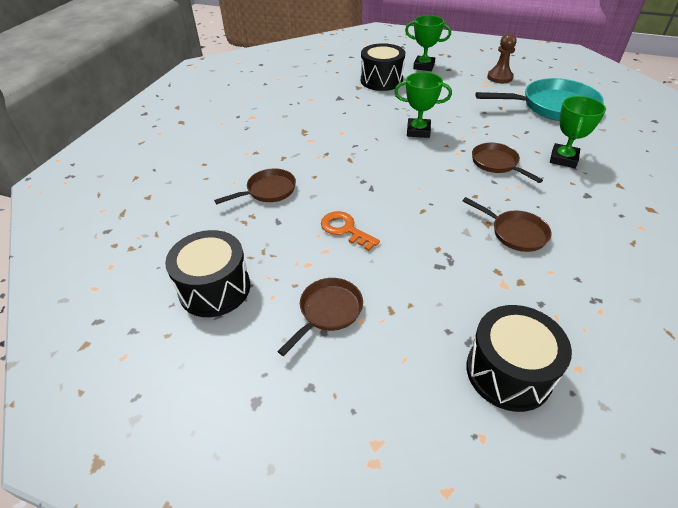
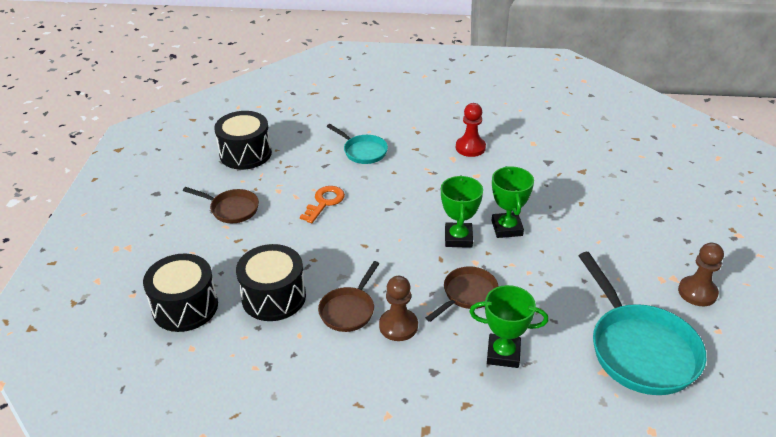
camera: 75 degrees right, 5 degrees down
brown pan [214,169,296,204] -> turquoise pan [326,124,388,164]
black drum [361,43,405,91] -> black drum moved to [236,244,306,321]
green trophy [405,15,451,71] -> green trophy moved to [441,175,483,248]
none -> brown pawn [379,276,418,341]
none -> red pawn [456,103,486,157]

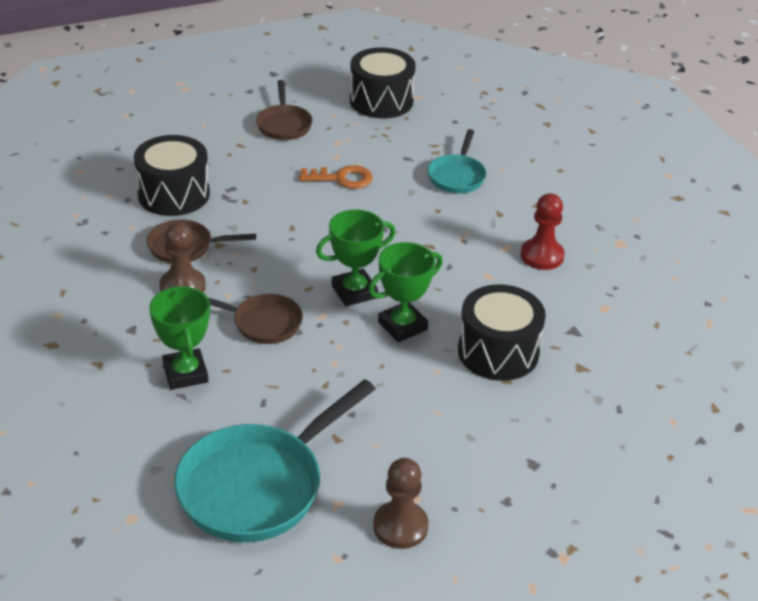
camera: 60 degrees right, 0 degrees up
black drum [143,254,218,332] -> black drum moved to [458,284,546,381]

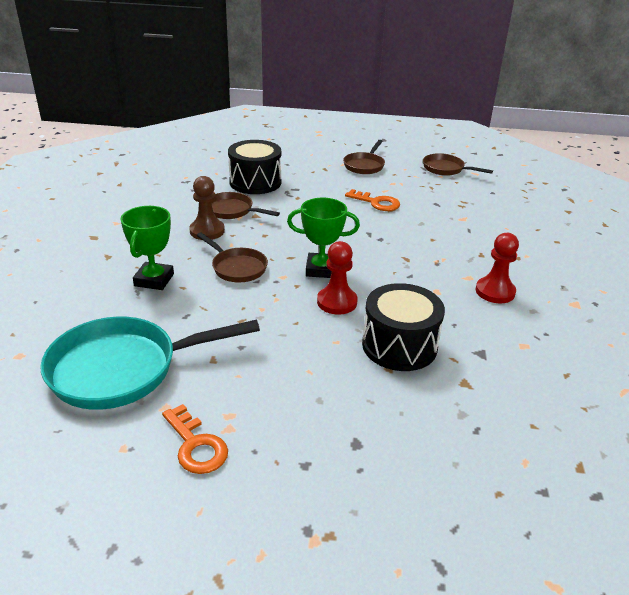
camera: 30 degrees right, 5 degrees down
black drum [350,47,416,118] -> brown pan [423,153,493,176]
green trophy [368,242,442,342] -> red pawn [317,241,358,315]
brown pawn [373,458,429,549] -> orange key [162,404,228,474]
turquoise pan [428,129,487,193] -> none

